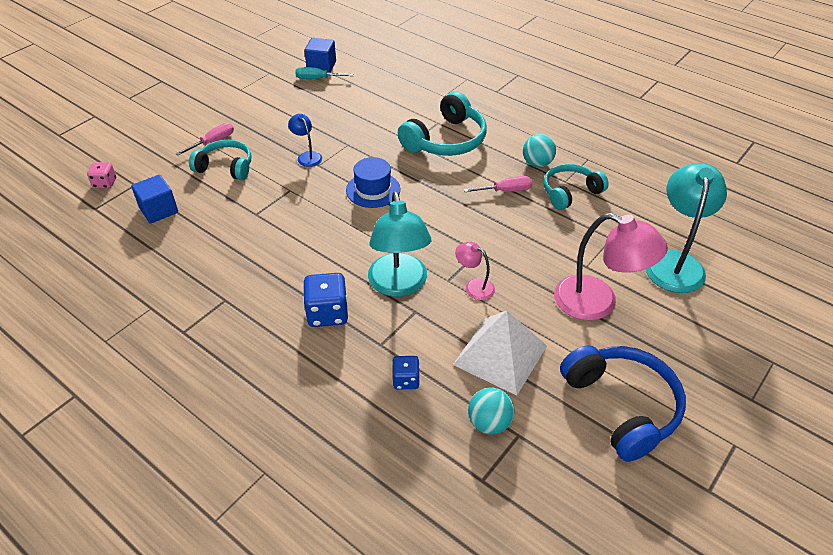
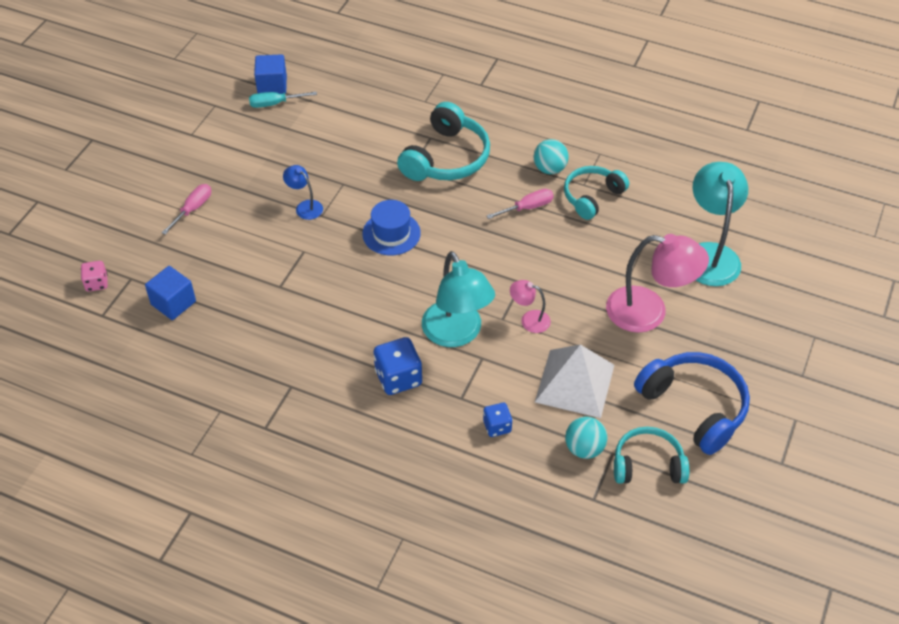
camera: 15 degrees left, 5 degrees up
turquoise headphones [189,140,251,180] -> turquoise headphones moved to [614,427,689,484]

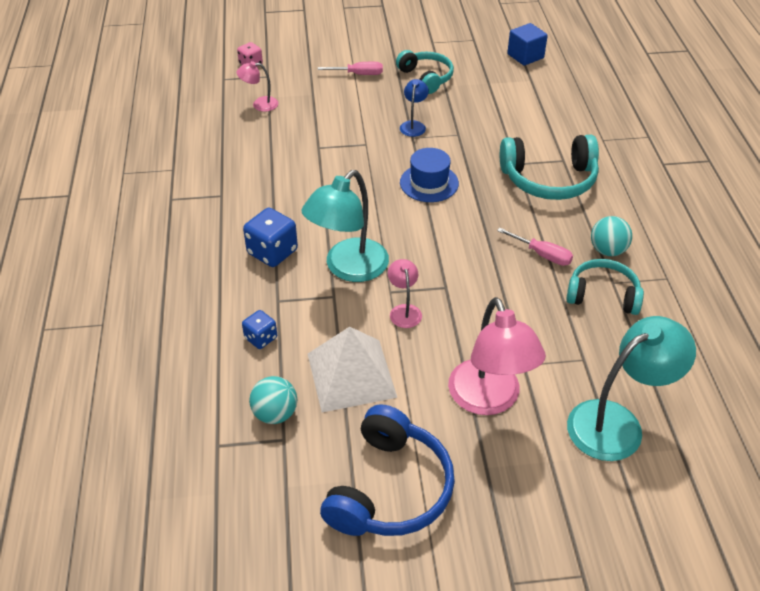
camera: 60 degrees right, 5 degrees down
blue cube [145,266,196,320] -> pink lamp [236,61,278,112]
turquoise screwdriver [249,92,317,108] -> none
turquoise headphones [614,427,689,484] -> turquoise headphones moved to [396,50,454,94]

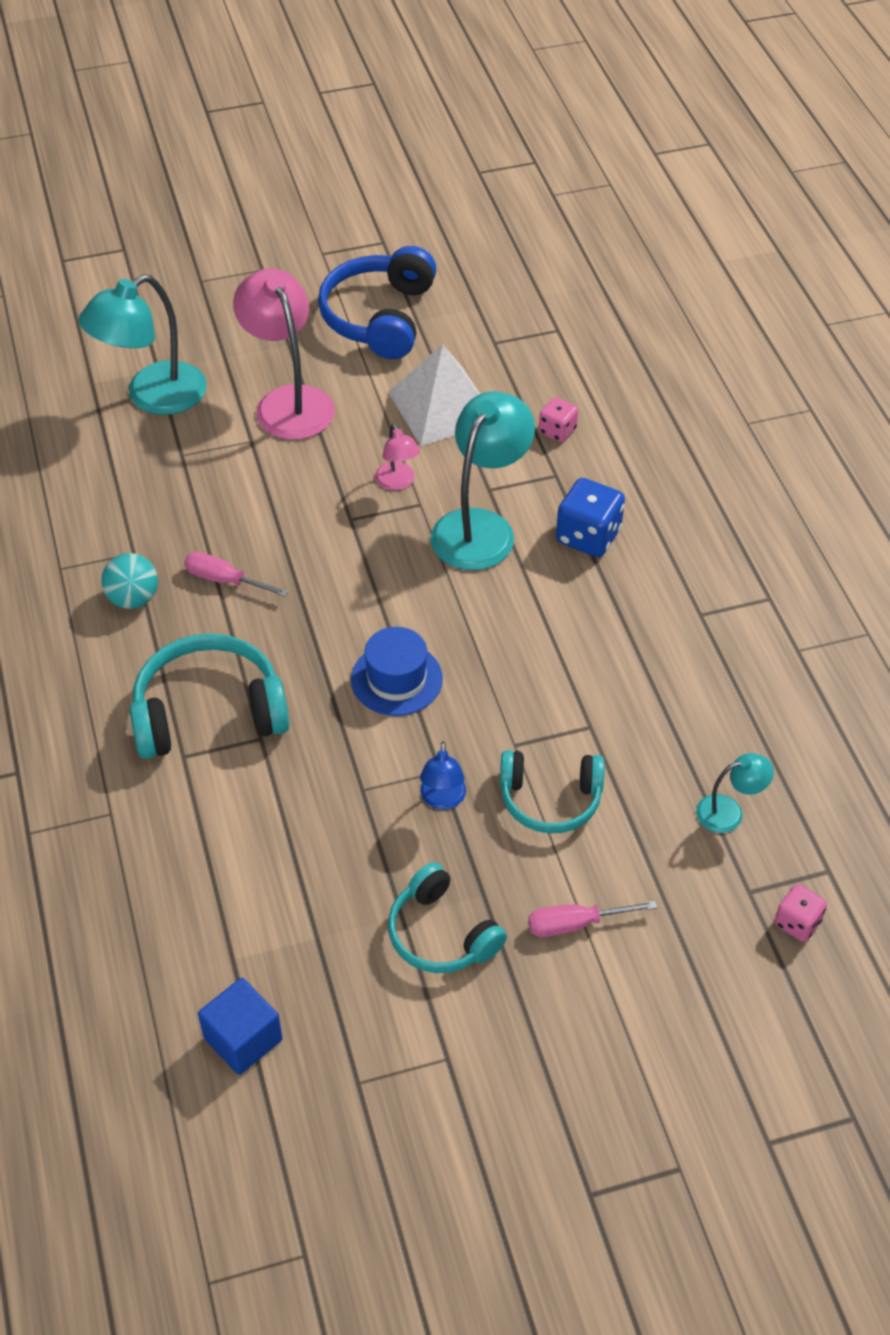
camera: 170 degrees right, 5 degrees up
pink lamp [236,61,278,112] -> turquoise lamp [696,753,774,833]
blue dice [242,310,277,349] -> pink dice [539,397,578,442]
turquoise ball [249,376,297,424] -> none
turquoise headphones [566,259,644,315] -> turquoise headphones moved to [500,750,605,834]

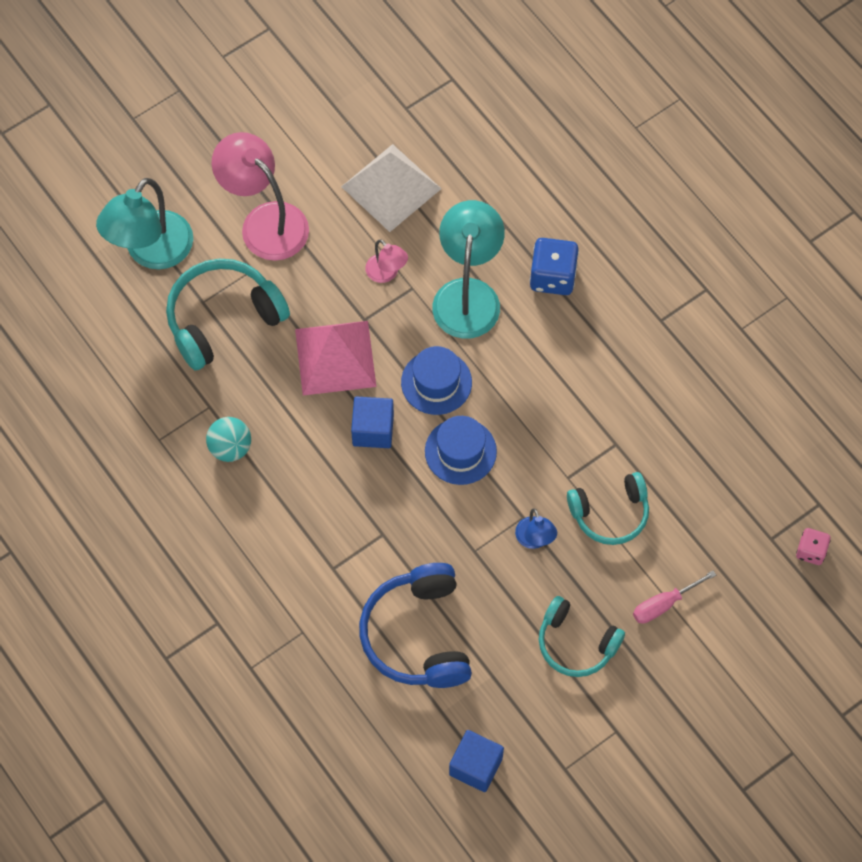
camera: 20 degrees left, 15 degrees up
turquoise headphones [130,633,290,759] -> turquoise headphones moved to [166,259,290,370]
pink screwdriver [184,552,288,597] -> none
blue headphones [318,246,436,359] -> blue headphones moved to [359,563,472,688]
pink dice [539,397,578,442] -> none
turquoise lamp [696,753,774,833] -> none
none -> pink pyramid [295,321,376,395]
none -> blue cube [351,397,394,448]
none -> blue hat [401,346,472,415]

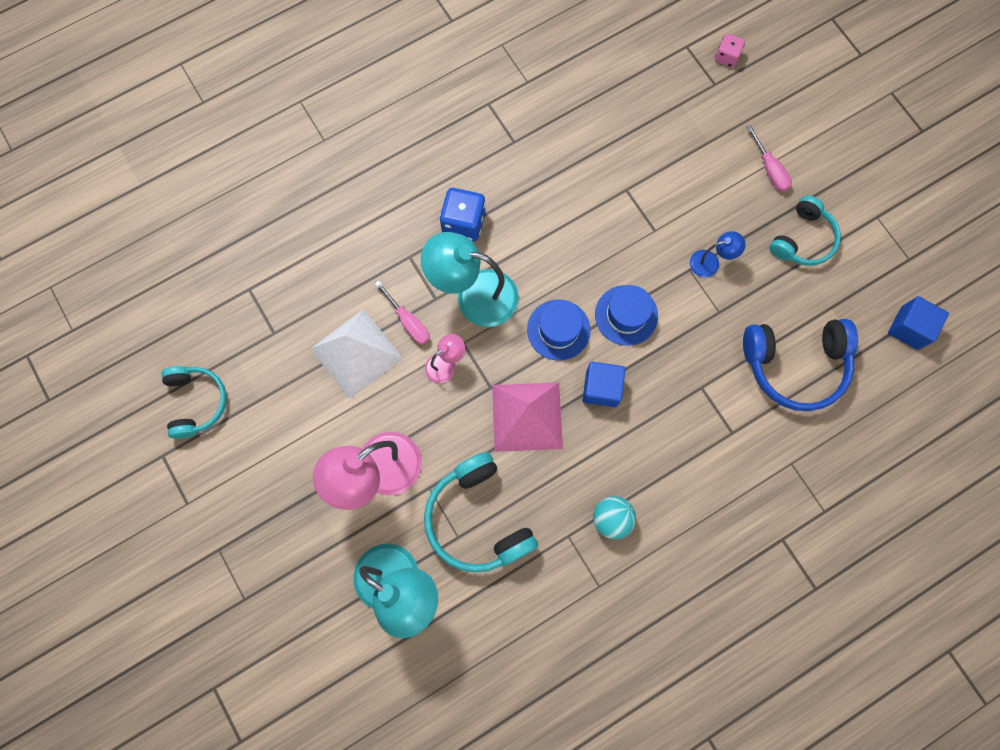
camera: 85 degrees left, 10 degrees up
turquoise headphones [567,472,649,545] -> turquoise headphones moved to [161,366,227,439]
none -> pink screwdriver [375,281,430,345]

